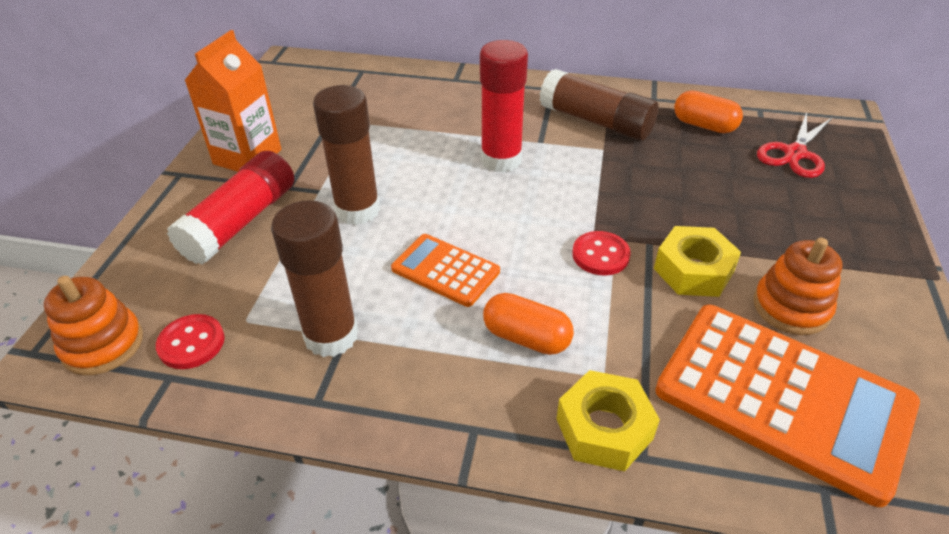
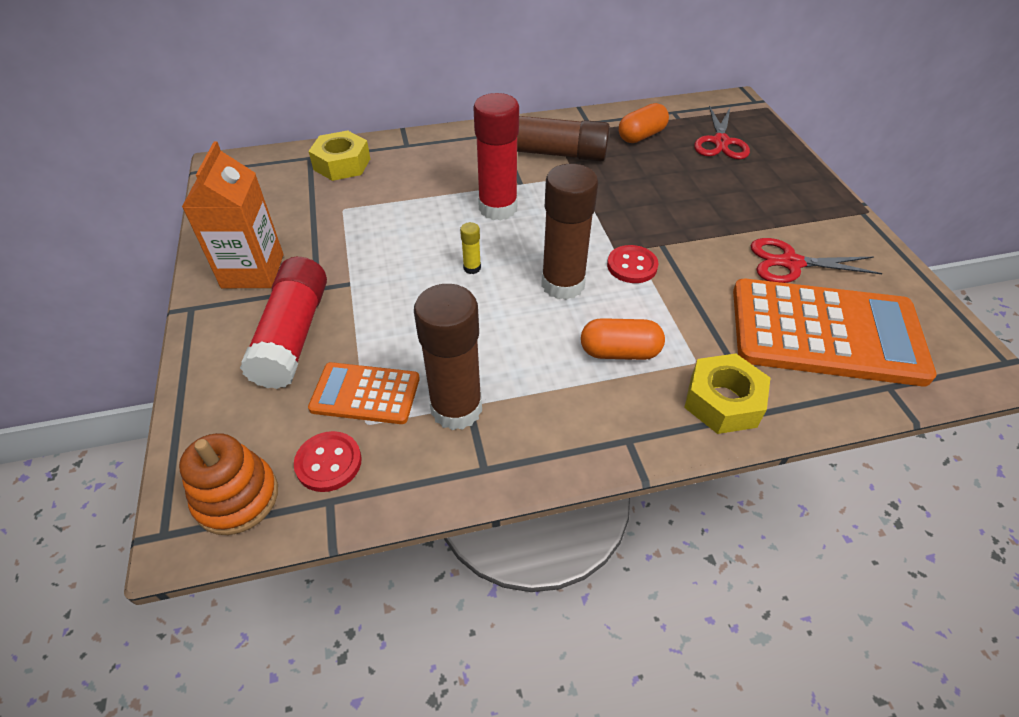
camera: 25 degrees left, 5 degrees up
brown glue stick [313,85,380,225] -> brown glue stick moved to [541,164,598,300]
orange calculator [391,234,500,307] -> orange calculator moved to [308,362,420,424]
yellow nut [654,226,741,297] -> yellow nut moved to [308,131,370,181]
orange capsule [674,90,743,133] -> orange capsule turned 45 degrees counterclockwise [619,103,669,143]
orange stacking toy [753,238,842,335] -> red scissors [751,238,883,283]
none -> yellow glue stick [460,222,481,274]

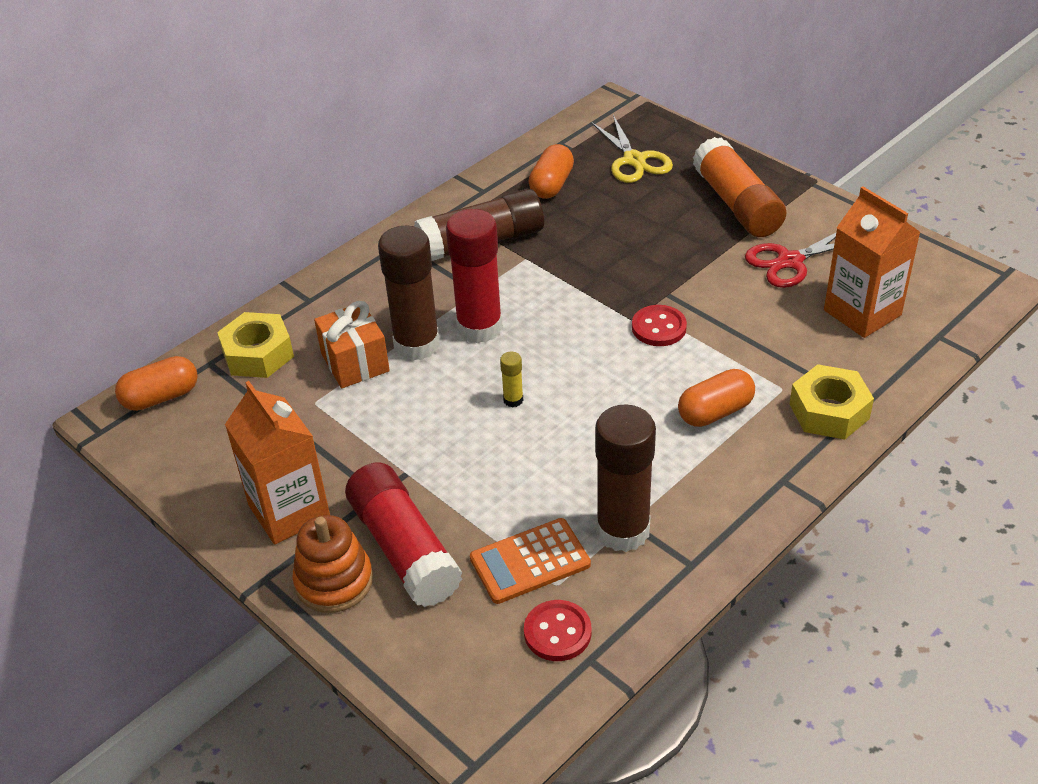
camera: 30 degrees left, 5 degrees down
orange stacking toy [179,433,278,535] -> orange stacking toy moved to [292,515,373,613]
brown glue stick [541,164,598,300] -> brown glue stick moved to [378,226,440,361]
red scissors [694,106,750,159] -> yellow scissors [591,115,673,183]
orange calculator [733,279,937,386] -> orange carton [824,186,920,338]
none -> orange capsule [115,356,198,411]
none -> orange gift [314,301,390,388]
none -> orange glue stick [693,137,787,237]

